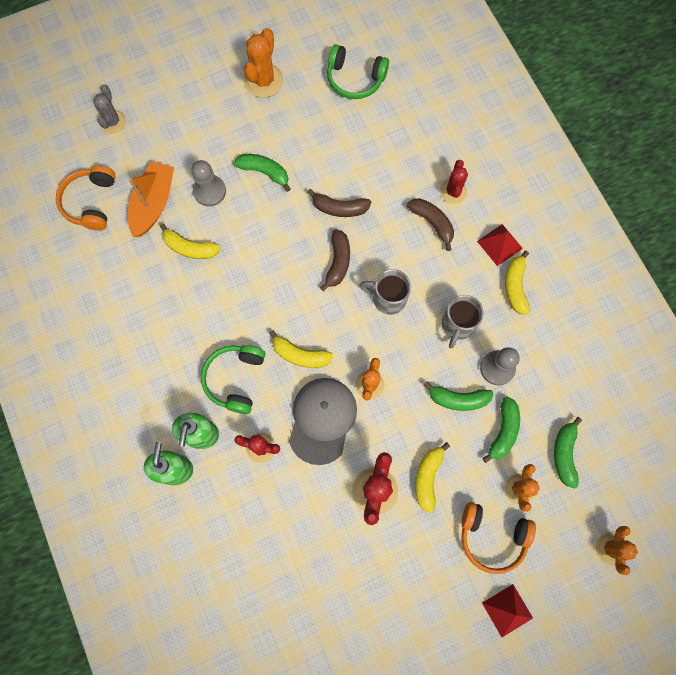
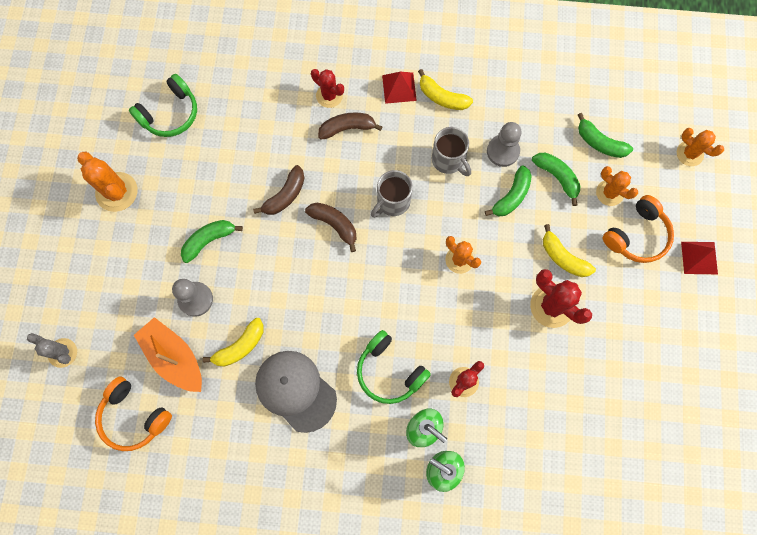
camera: 60 degrees left, 0 degrees up
yellow banana [269,330,333,368] -> none
grey cap [289,378,357,465] -> grey cap moved to [255,351,337,433]

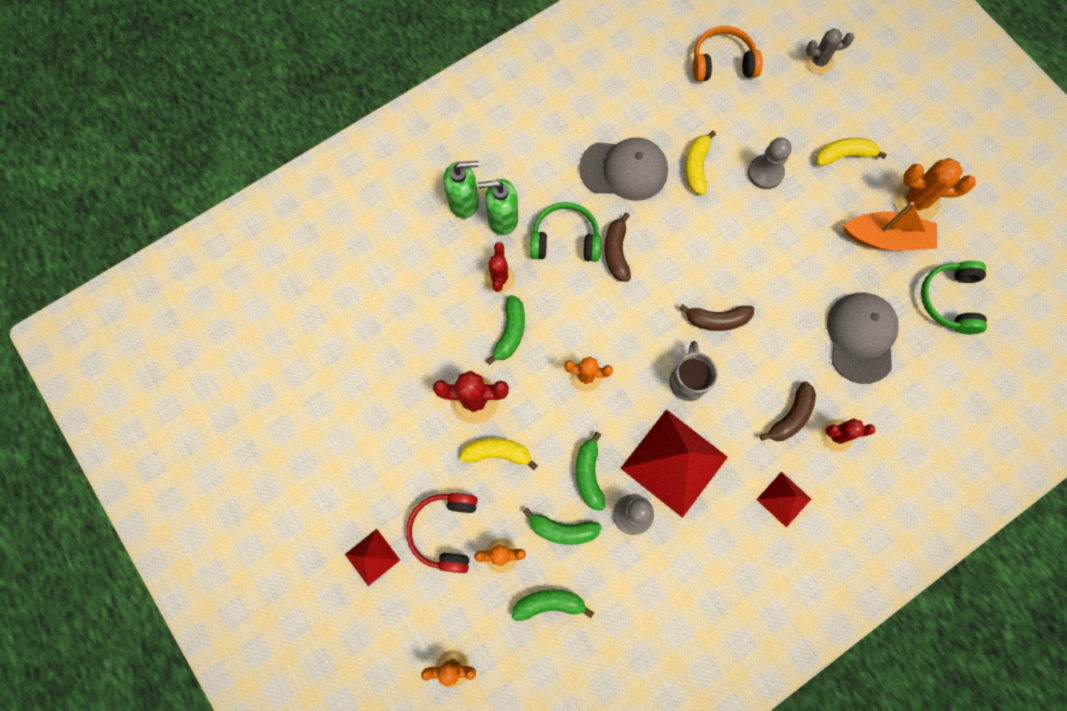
camera: 140 degrees right, 0 degrees up
orange boat [134,317,202,392] -> orange boat moved to [844,202,937,251]
green banana [181,220,243,263] -> green banana moved to [486,295,525,365]
brown banana [253,165,305,215] -> brown banana moved to [604,213,631,282]
yellow banana [418,69,473,110] -> yellow banana moved to [816,138,887,166]
grey mug [432,127,471,176] -> red pyramid [620,409,728,518]
orange headphones [603,195,674,263] -> red headphones [406,493,478,573]
none -> grey cap [827,293,899,384]

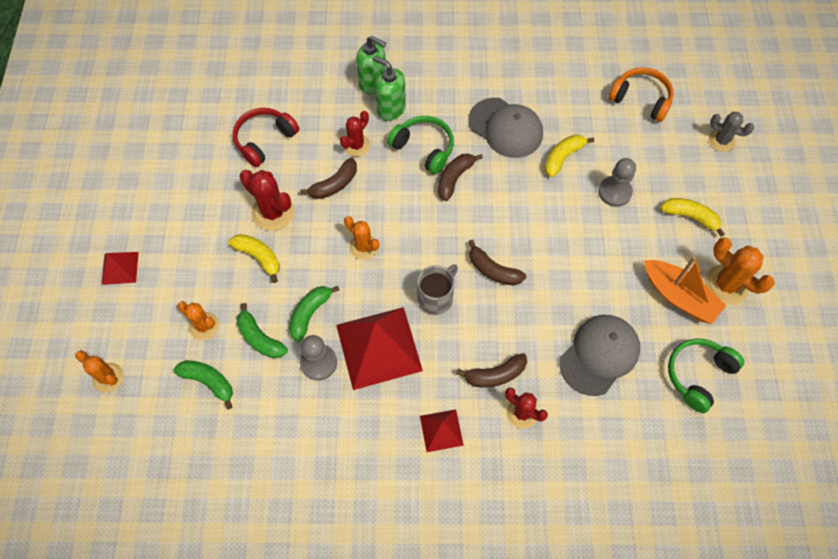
camera: 35 degrees right, 10 degrees down
red headphones [406,493,478,573] -> red headphones moved to [233,108,299,167]
green banana [486,295,525,365] -> brown banana [300,158,357,199]

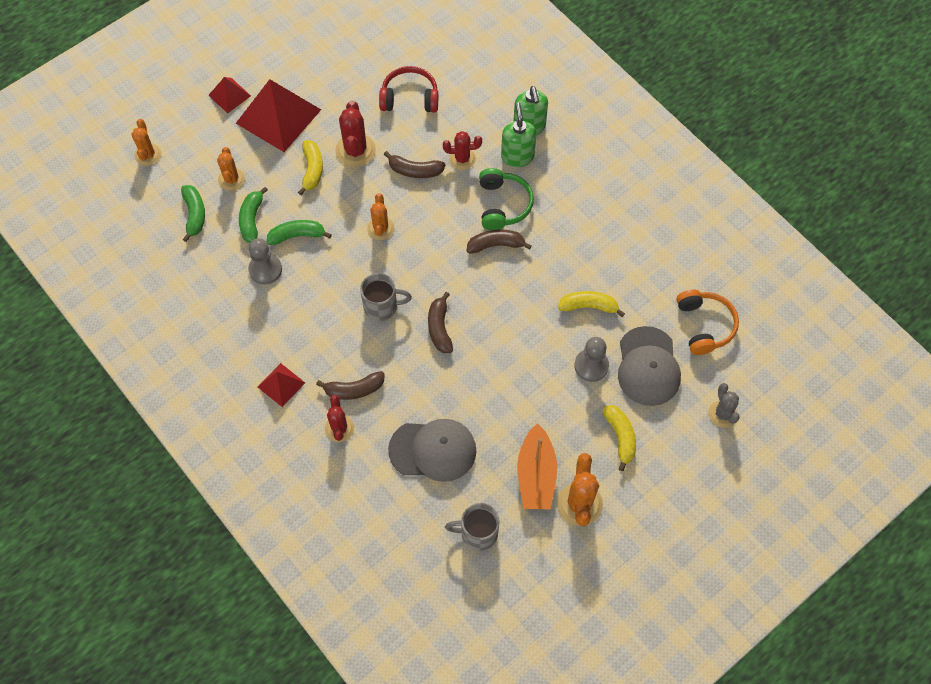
camera: 50 degrees right, 0 degrees up
red pyramid [336,307,423,390] -> red pyramid moved to [236,79,321,152]
brown banana [456,353,527,387] -> brown banana turned 45 degrees counterclockwise [316,371,385,400]
grey cap [468,98,543,158] -> grey cap moved to [618,326,681,406]
green headphones [668,338,744,413] -> grey mug [445,503,500,551]

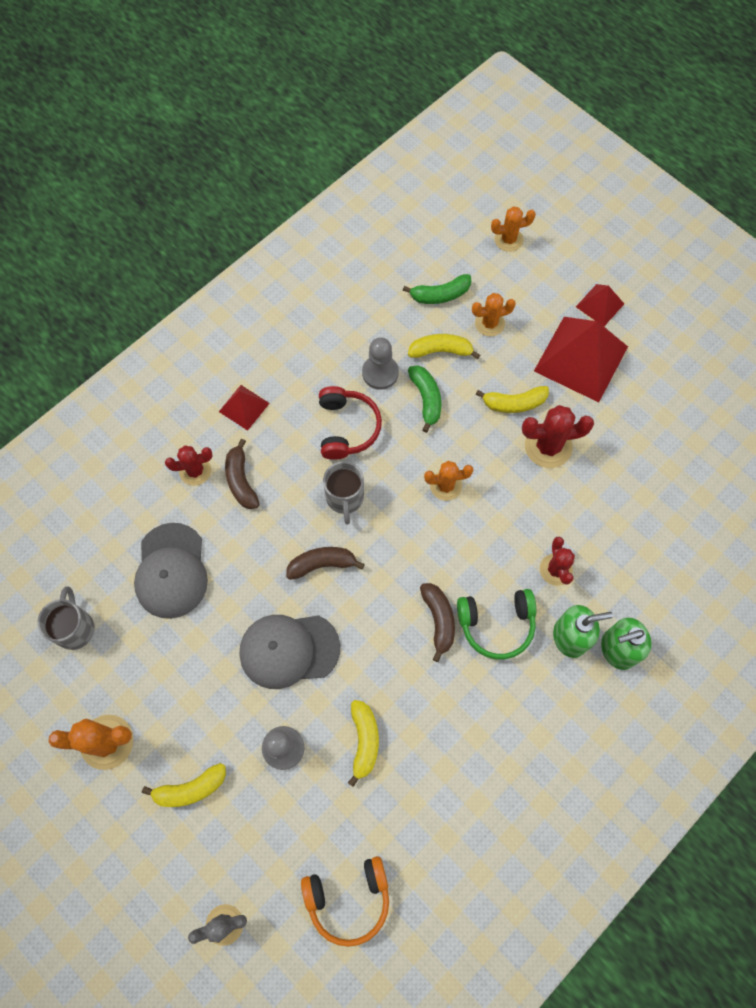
camera: 85 degrees right, 5 degrees up
green banana [239,187,268,243] -> yellow banana [408,334,480,359]
red headphones [379,66,438,112] -> red headphones moved to [319,386,382,460]
brown banana [384,151,445,178] -> none
orange boat [517,423,557,510] -> none
grey cap [618,326,681,406] -> grey cap moved to [239,615,340,689]

